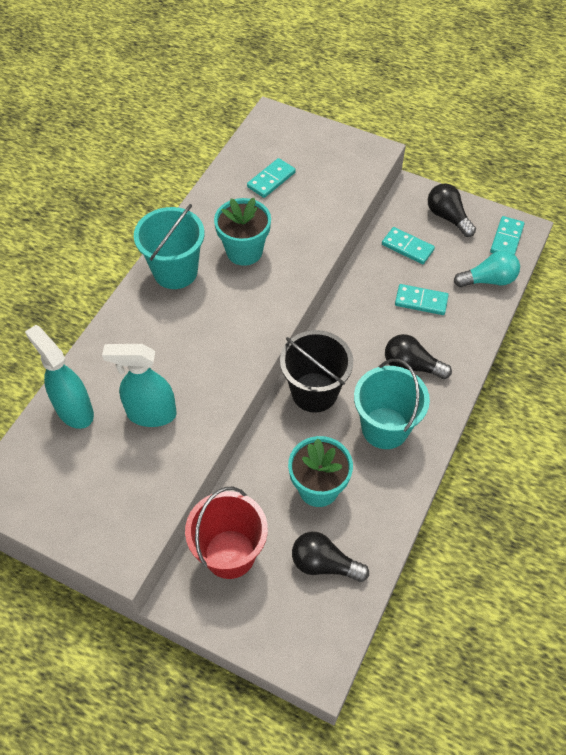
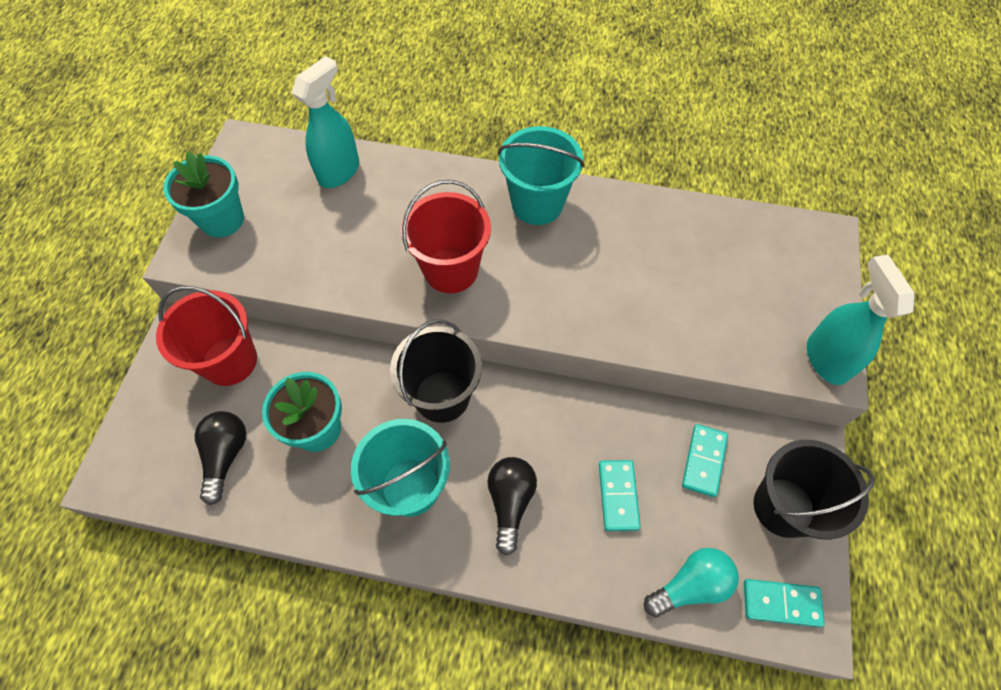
camera: 75 degrees right, 5 degrees up
turquoise spray bottle [102,344,177,427] -> turquoise spray bottle moved to [807,254,915,385]
turquoise flower pot [214,197,271,266] -> turquoise flower pot moved to [163,151,244,238]
turquoise domino [247,158,296,198] -> none
black light bulb [428,183,476,237] -> black bucket [754,440,875,539]
turquoise light bulb [454,250,520,287] -> turquoise light bulb turned 90 degrees counterclockwise [644,548,739,618]
none -> red bucket [401,180,491,293]

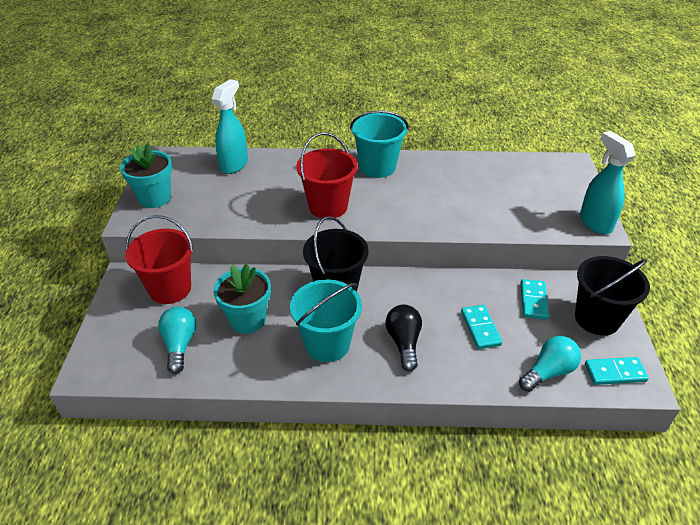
camera: 10 degrees left, 20 degrees down
black light bulb [194,411,246,505] -> turquoise light bulb [158,307,196,374]

